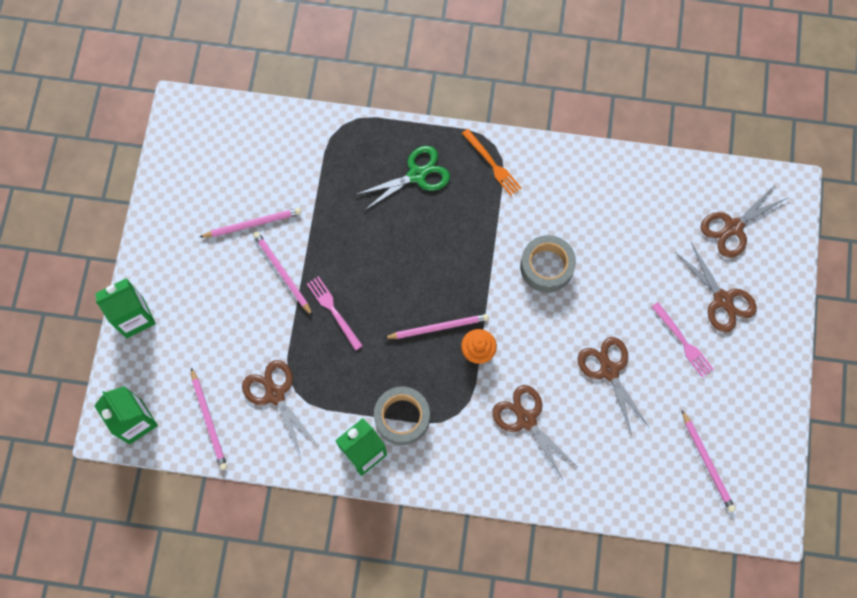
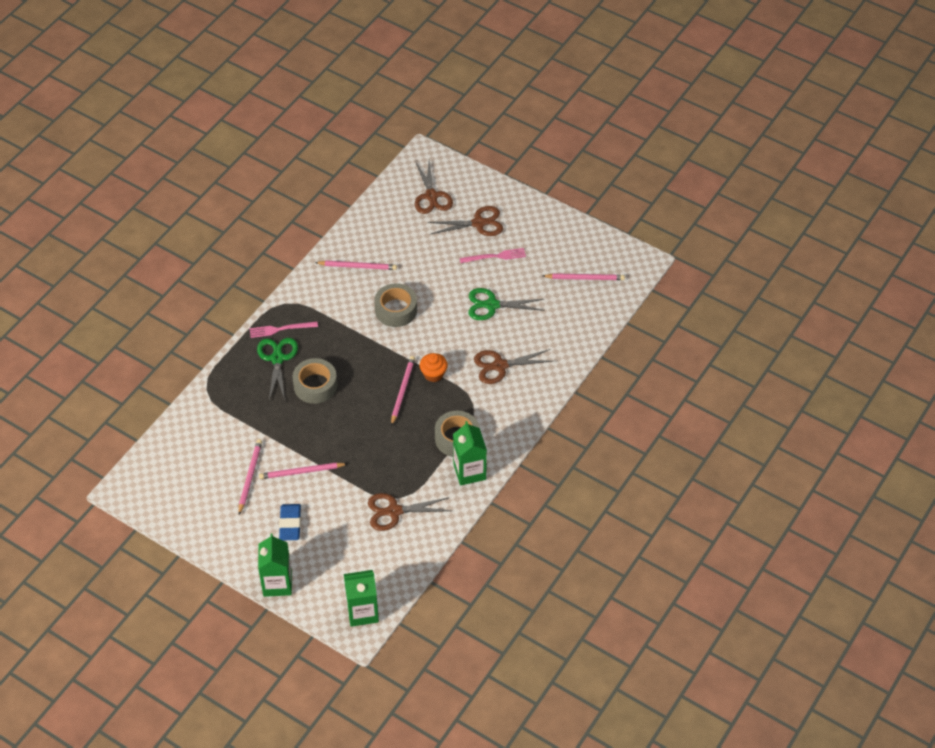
camera: 65 degrees left, 20 degrees down
pink pencil [191,368,227,470] -> pink pencil moved to [315,260,397,270]
pink fork [307,276,363,351] -> pink fork moved to [250,321,318,338]
orange fork [462,129,522,196] -> none
brown scissors [578,337,650,435] -> green scissors [468,288,545,320]
none -> blue eraser [279,504,301,540]
none -> grey tape [292,358,337,404]

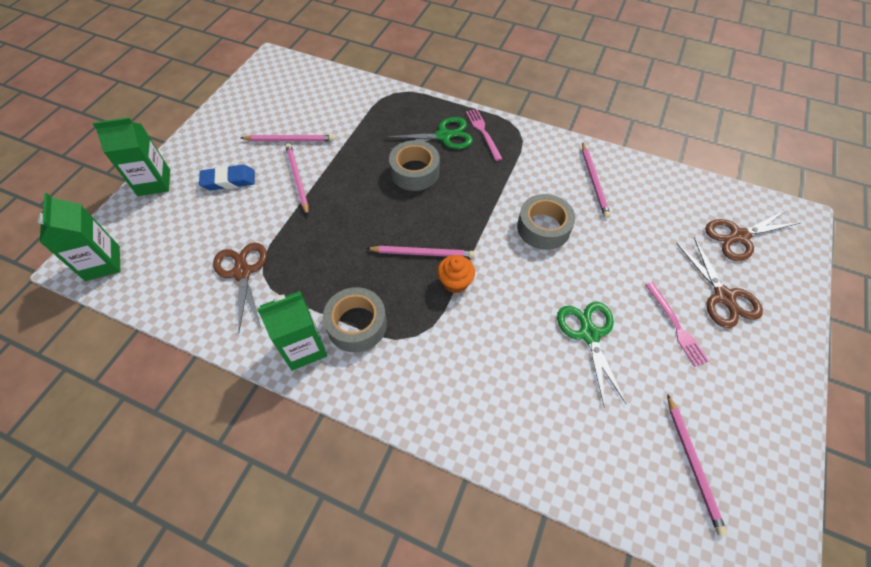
camera: 80 degrees right, 5 degrees up
brown scissors [474,349,553,384] -> none

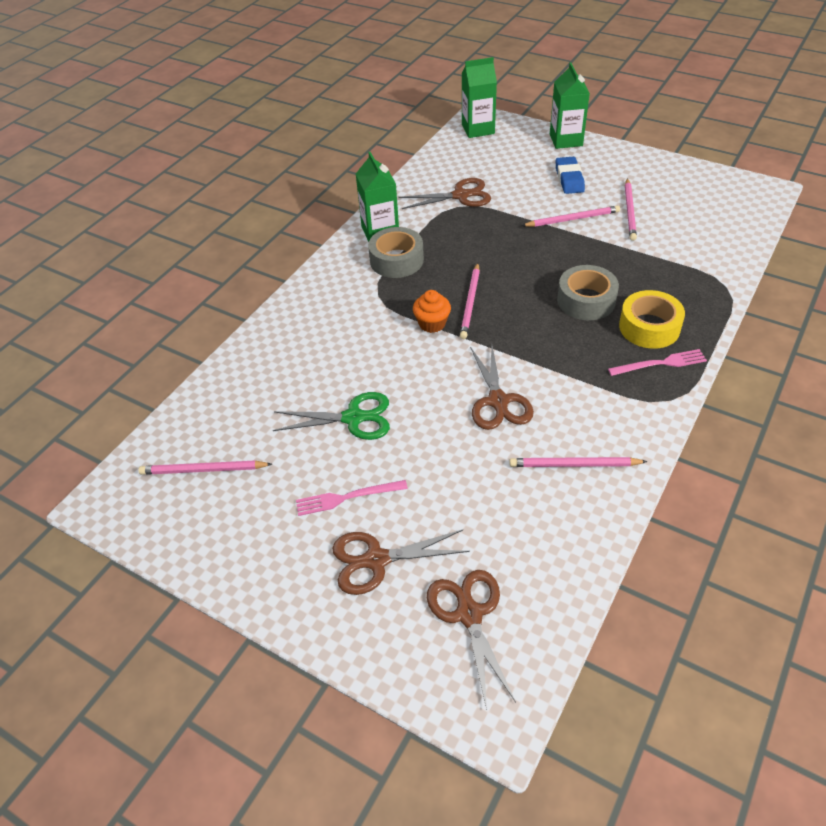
camera: 100 degrees right, 10 degrees down
green scissors [385,117,473,150] -> yellow tape [619,290,685,349]
grey tape [517,194,575,250] -> brown scissors [470,346,534,430]

